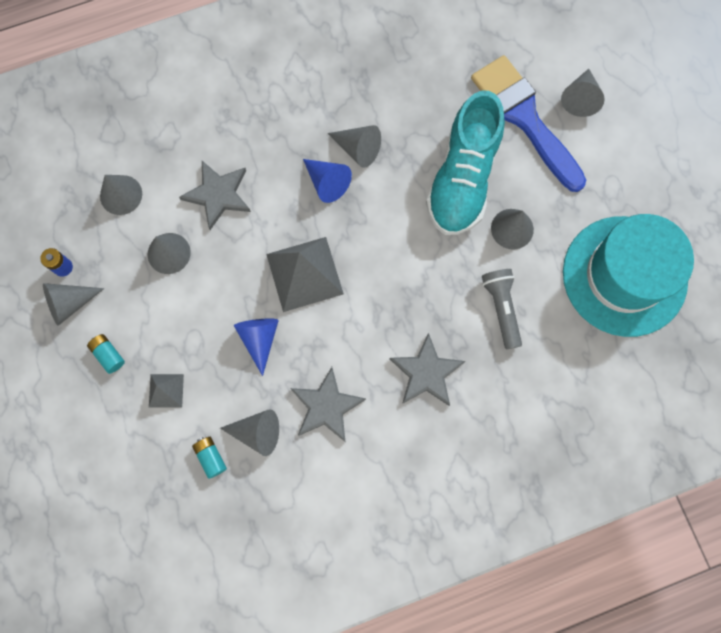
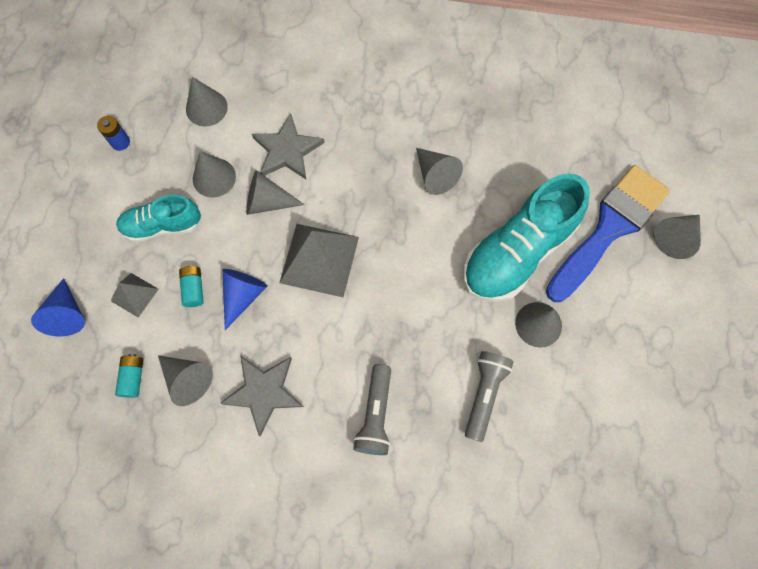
camera: 30 degrees right, 5 degrees down
grey cone [43,283,104,326] -> grey cone moved to [246,170,305,215]
turquoise battery [87,334,125,374] -> turquoise battery moved to [179,266,204,307]
blue cone [303,159,352,203] -> blue cone moved to [31,278,85,336]
grey star [390,333,465,406] -> grey flashlight [353,364,391,455]
blue brush [471,55,586,192] -> blue brush turned 45 degrees clockwise [546,165,670,302]
turquoise hat [563,214,694,337] -> none
none -> turquoise shoe [116,195,201,242]

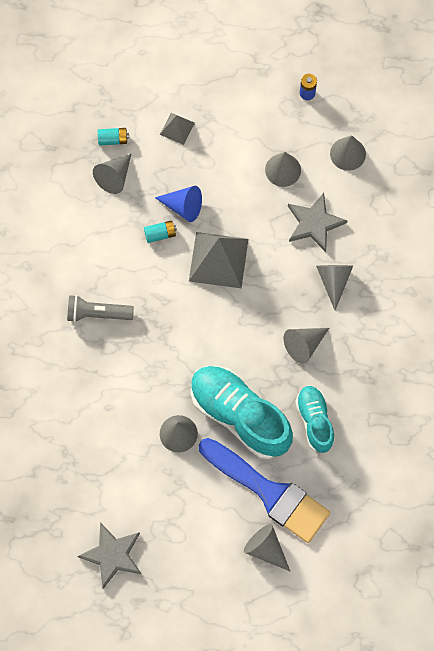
camera: 85 degrees right, 0 degrees up
blue cone [31,278,85,336] -> none
turquoise shoe [116,195,201,242] -> turquoise shoe moved to [295,385,335,453]
turquoise battery [179,266,204,307] -> turquoise battery moved to [144,220,177,243]
grey star [220,356,304,436] -> grey star moved to [77,522,141,589]
grey cone [246,170,305,215] -> grey cone moved to [316,265,353,310]
grey flashlight [465,351,514,442] -> none

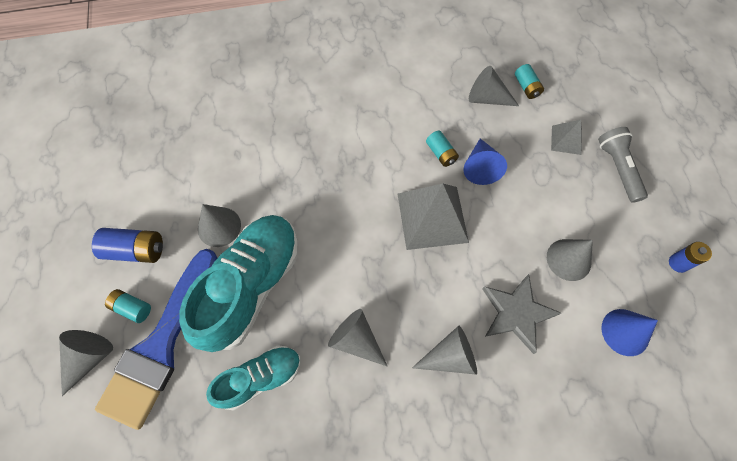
camera: 75 degrees right, 5 degrees down
grey flashlight [67,295,134,323] -> grey flashlight moved to [598,127,648,203]
grey star [77,522,141,589] -> none
grey cone [330,136,366,171] -> blue cone [602,309,658,356]
none -> blue battery [92,228,163,263]
none -> turquoise battery [105,289,151,323]

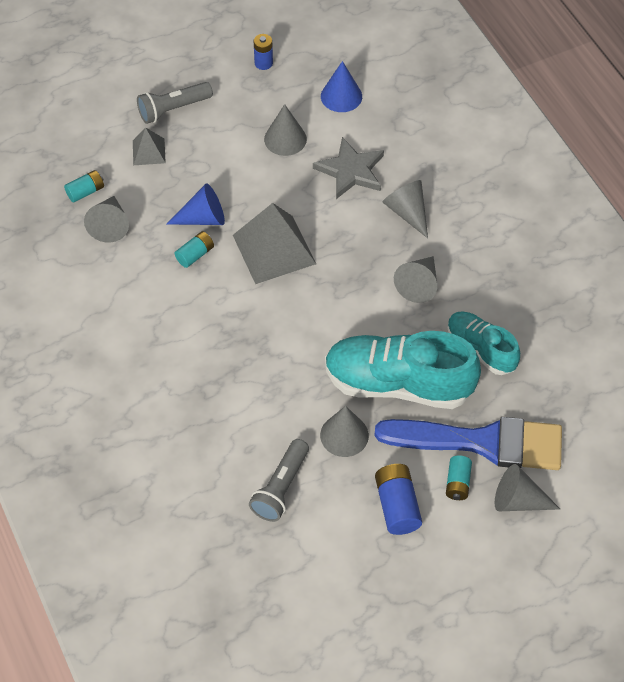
camera: 105 degrees left, 10 degrees down
none -> grey flashlight [249,439,309,522]

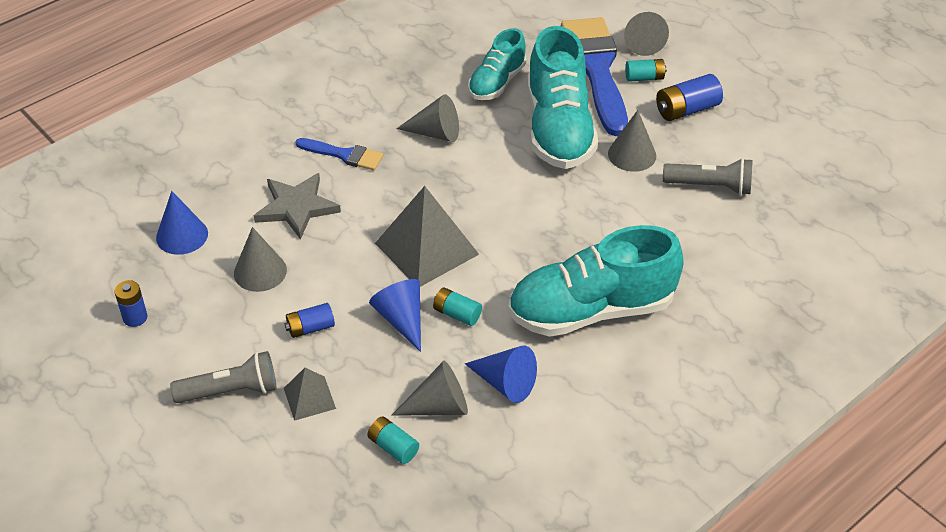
camera: 105 degrees left, 10 degrees down
grey flashlight [137,82,213,124] -> grey flashlight turned 60 degrees counterclockwise [170,351,276,403]
grey cone [382,180,428,238] -> blue brush [295,138,383,170]
none -> blue battery [284,303,335,338]
none -> blue cone [465,345,537,403]
none -> turquoise shoe [508,225,684,337]

